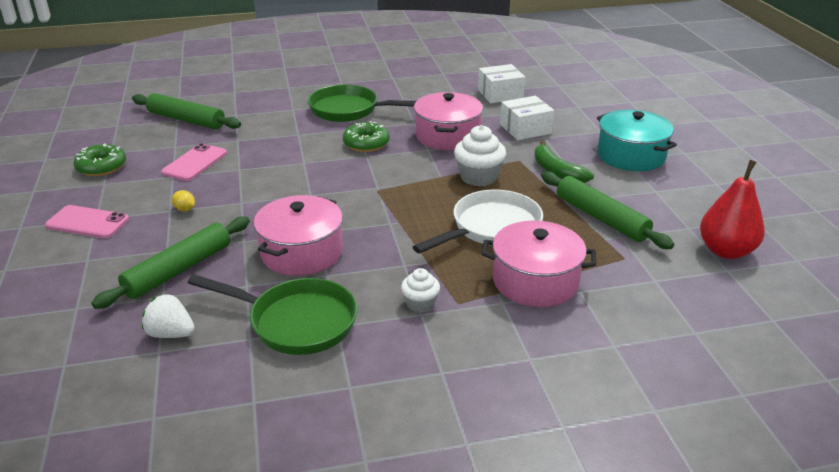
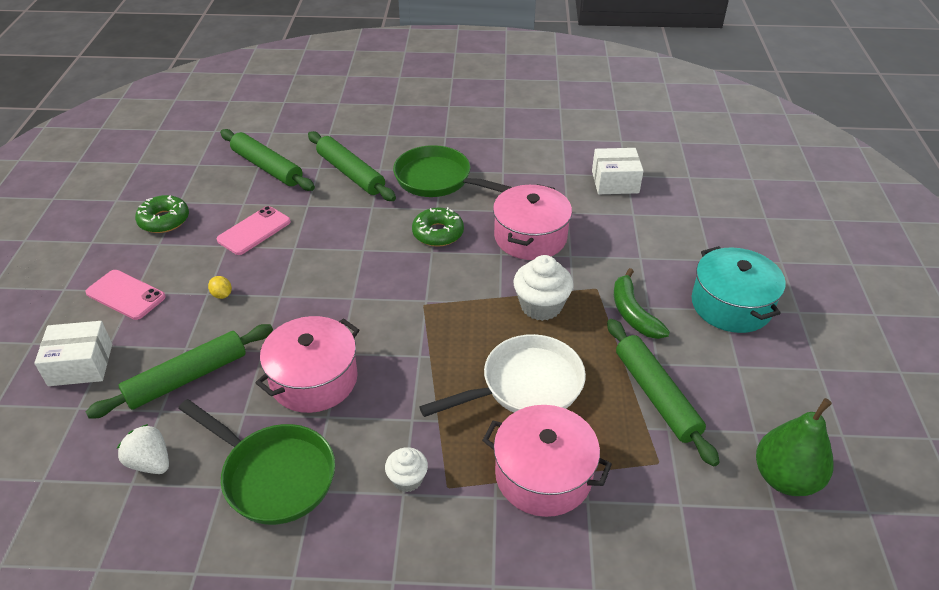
camera: 15 degrees right, 10 degrees up
white box [500,96,554,140] -> white box moved to [34,321,112,386]
red pear [700,160,765,259] -> green pear [756,398,834,496]
none -> green rolling pin [308,131,396,201]

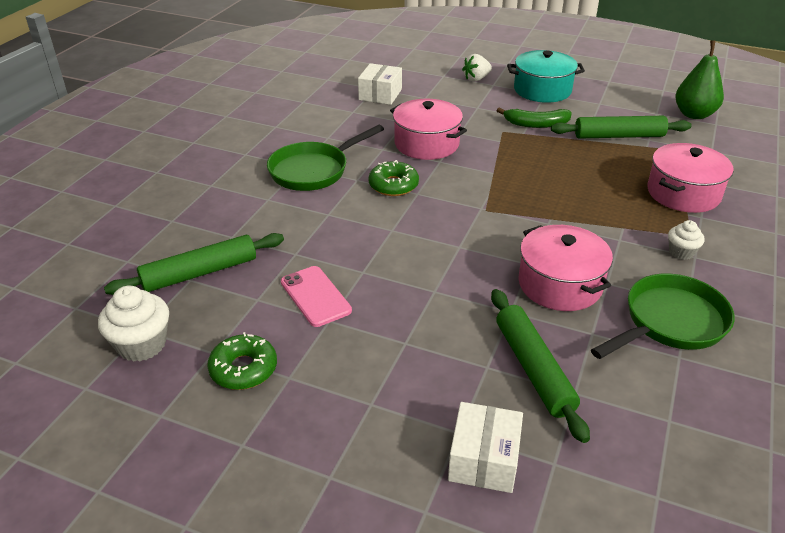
camera: 70 degrees left, 5 degrees down
pink phone [85,270,166,320] -> none
white strawberry [117,424,169,474] -> white strawberry moved to [462,54,492,82]
yellow lemon [208,276,232,299] -> none
green rolling pin [308,131,396,201] -> none
white pan [419,334,586,417] -> none
white cupcake [514,255,573,321] -> white cupcake moved to [98,285,169,362]

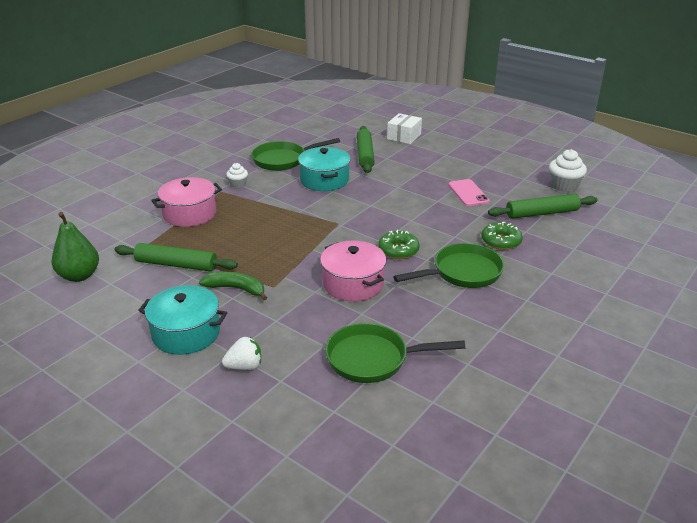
camera: 165 degrees left, 5 degrees down
green donut [207,332,277,390] -> green donut moved to [481,222,523,250]
white box [358,63,402,105] -> green pan [325,323,465,383]
pink pot [518,225,613,311] -> turquoise pot [298,147,350,191]

